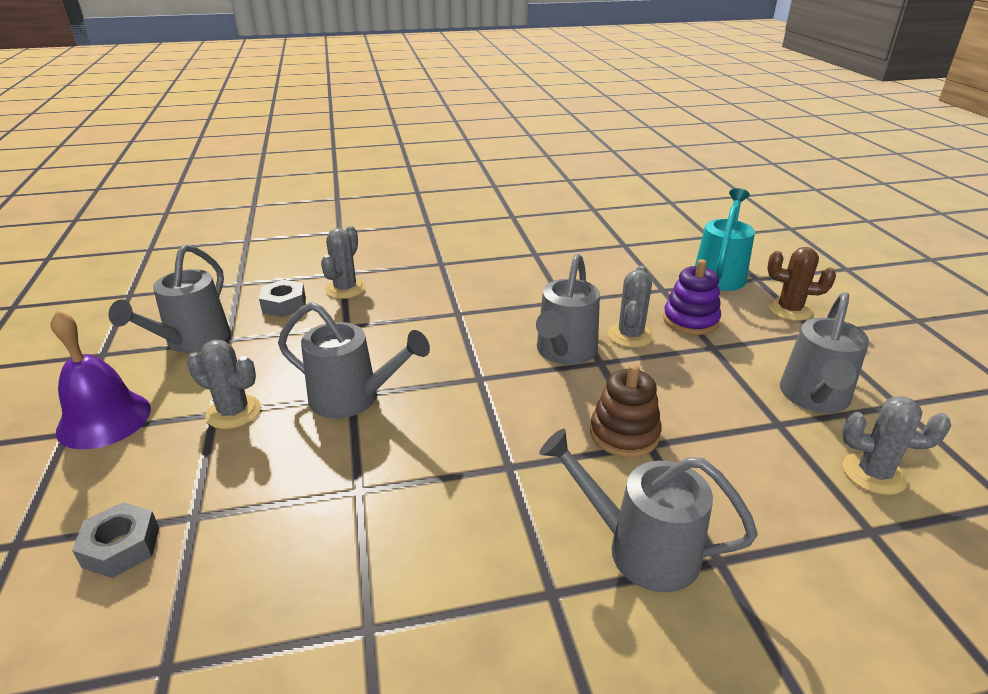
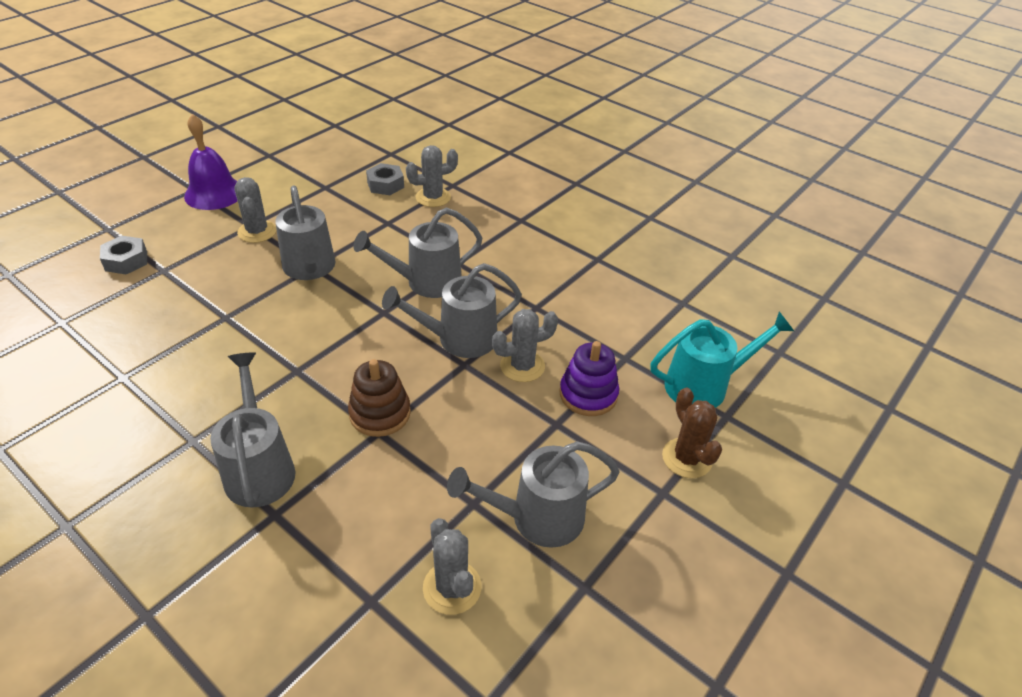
camera: 50 degrees right, 10 degrees up
grey watering can [108,244,230,353] -> grey watering can moved to [353,207,482,298]

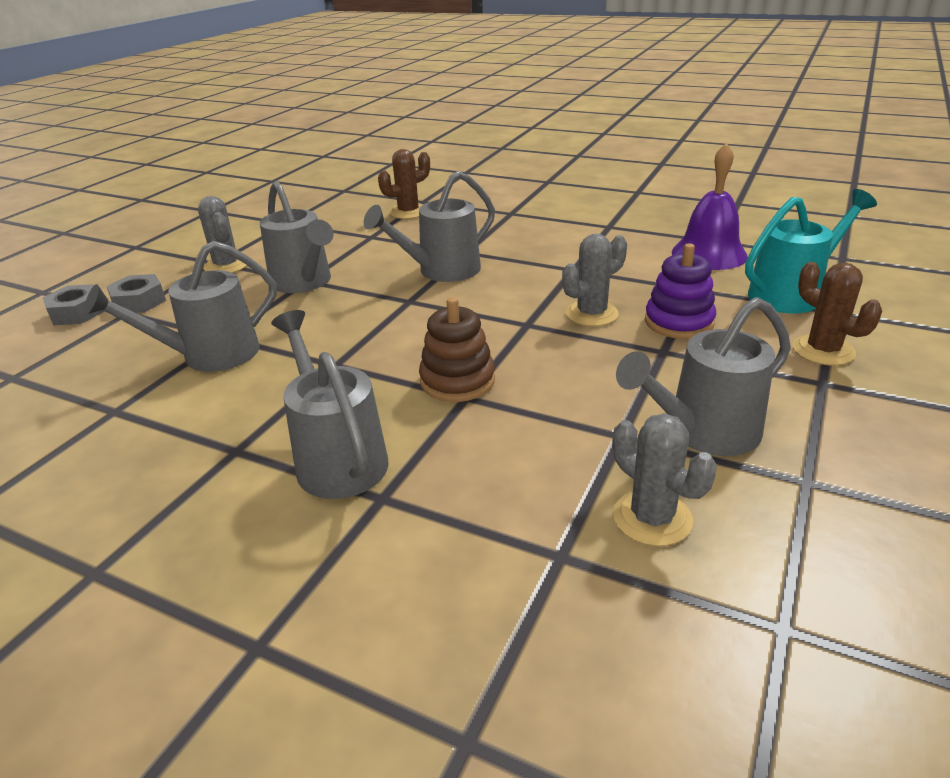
camera: 10 degrees left, 10 degrees down
purple bell [184,114,238,210] -> purple bell moved to [672,143,748,270]
grey nut [366,163,404,195] -> grey nut moved to [106,274,166,313]
grey watering can [382,263,522,358] -> grey watering can moved to [84,241,277,372]
grey cactus [406,145,458,207] -> brown cactus [378,149,430,219]

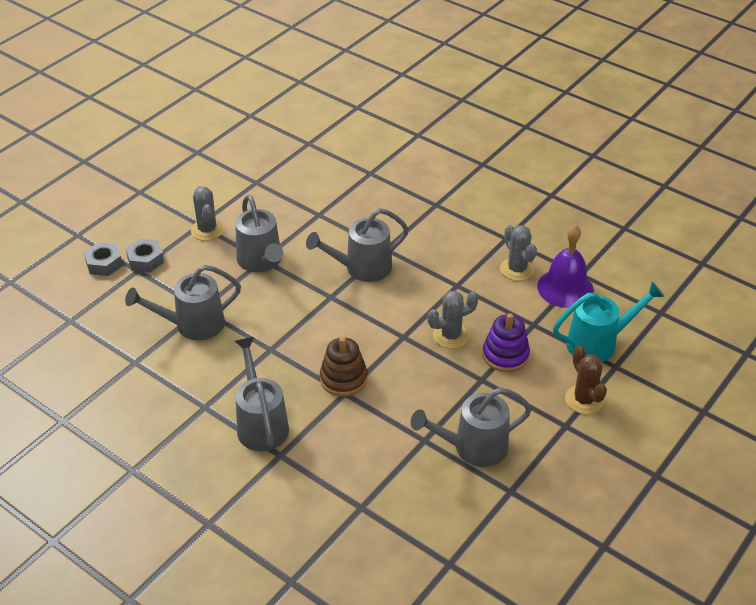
camera: 10 degrees right, 10 degrees up
brown cactus [378,149,430,219] -> none
grey cactus [613,413,717,546] -> grey cactus moved to [500,225,537,281]

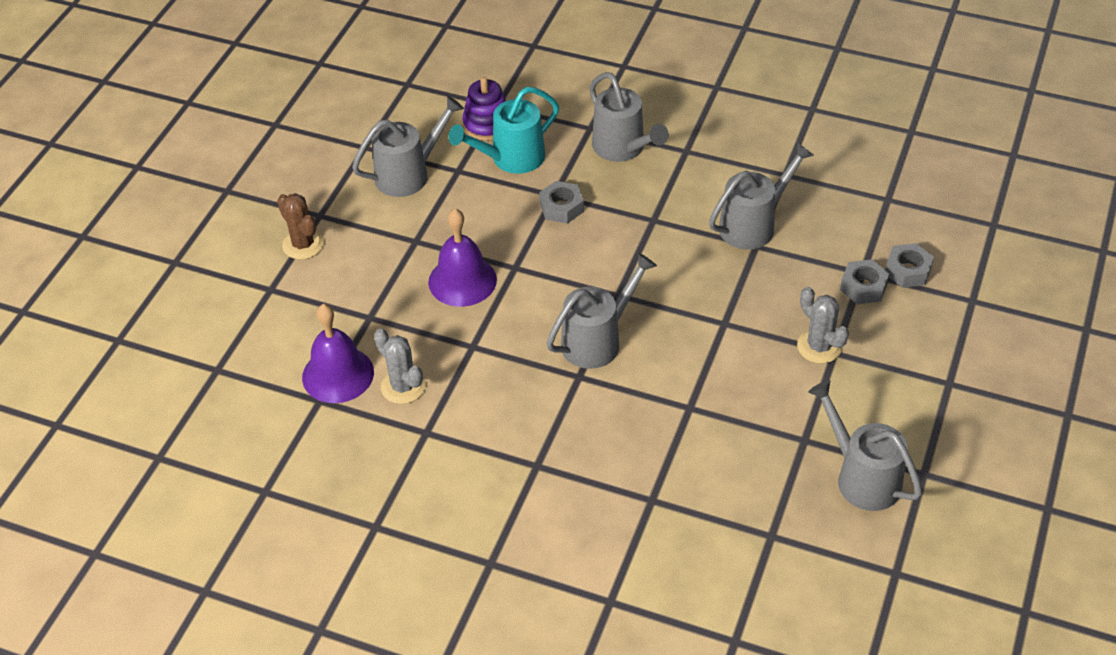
camera: 165 degrees right, 5 degrees up
grey watering can [235,194,283,272] -> grey watering can moved to [808,380,922,511]
brown stacking toy [320,337,367,397] -> grey nut [539,181,584,224]
grey cactus [427,291,478,349] -> purple bell [428,209,497,307]
purple stacking toy [482,314,530,372] -> purple stacking toy moved to [462,77,506,141]
turquoise watering can [553,282,664,363] -> turquoise watering can moved to [448,87,559,174]

